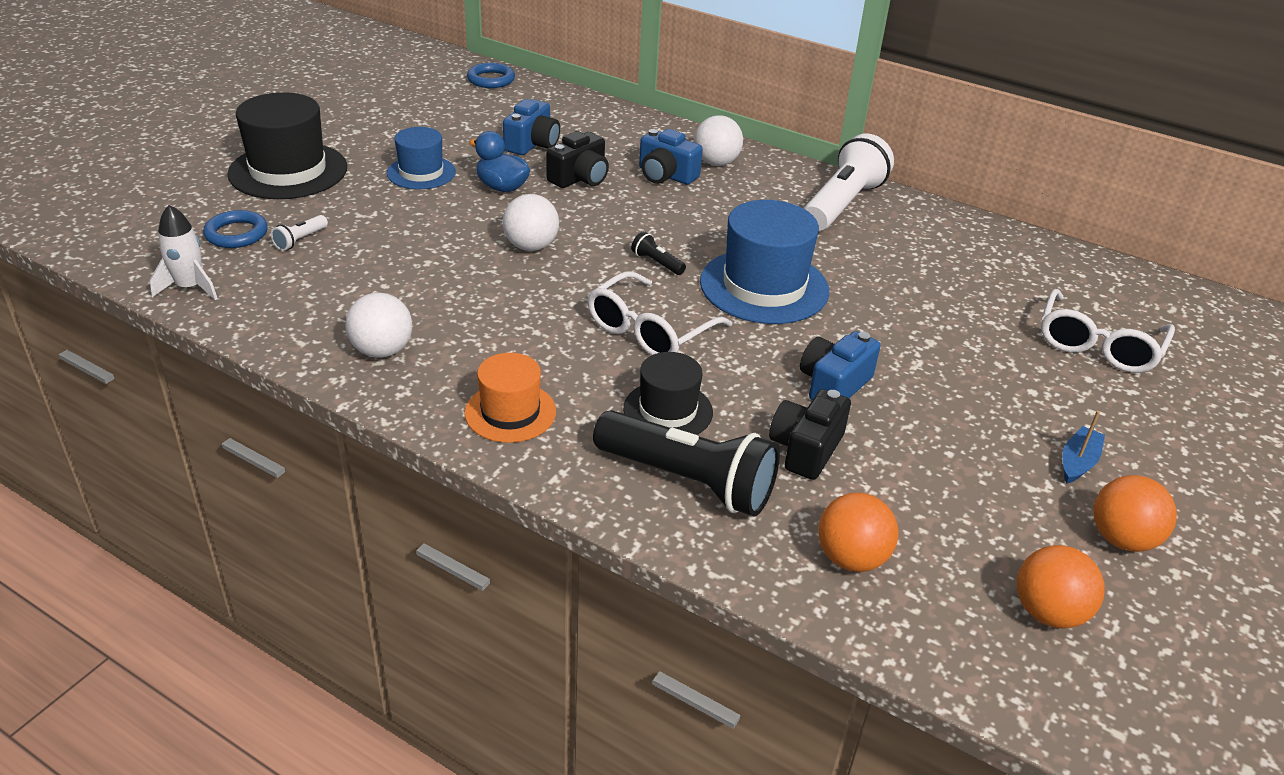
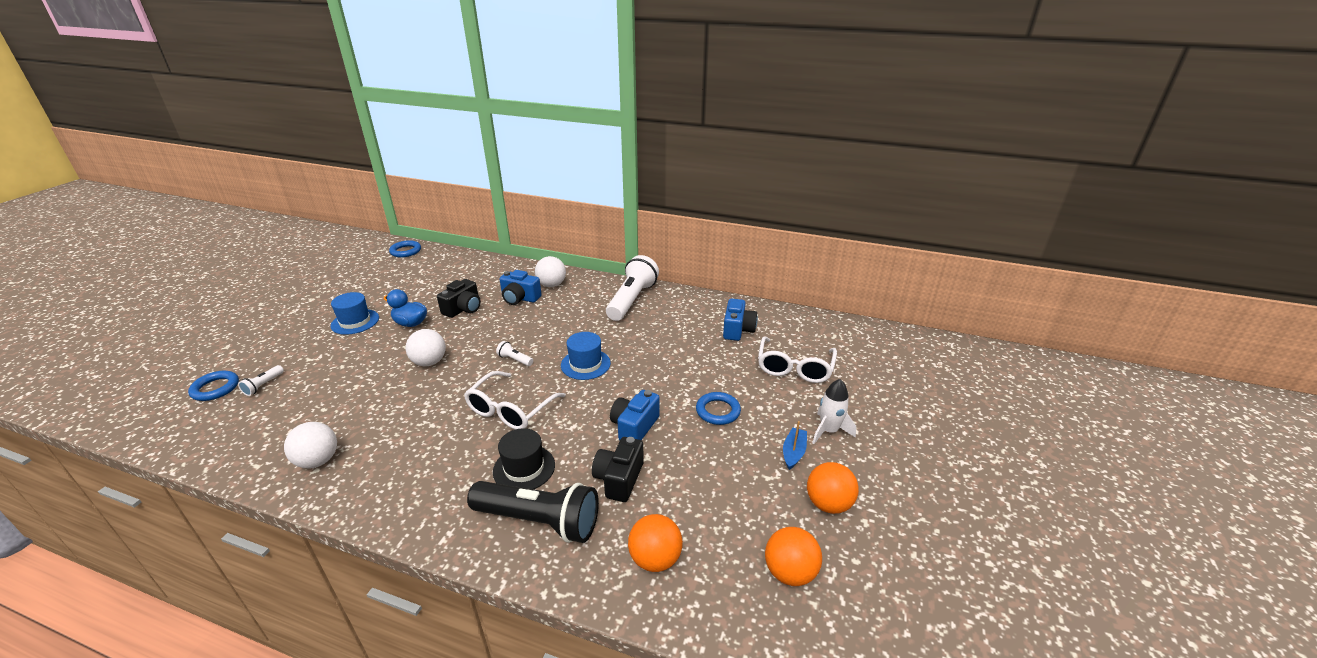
camera: 10 degrees left, 5 degrees down
white rocket [150,205,218,300] -> white rocket moved to [812,379,856,444]
black hat [227,92,347,199] -> none
orange hat [464,353,556,443] -> none
blue camera [503,99,560,155] -> blue camera moved to [723,298,758,341]
black flashlight [631,231,686,275] -> white flashlight [496,341,533,366]
blue hat [700,200,829,324] -> blue hat [561,332,611,380], size x0.60
none -> blue ring [696,392,741,425]

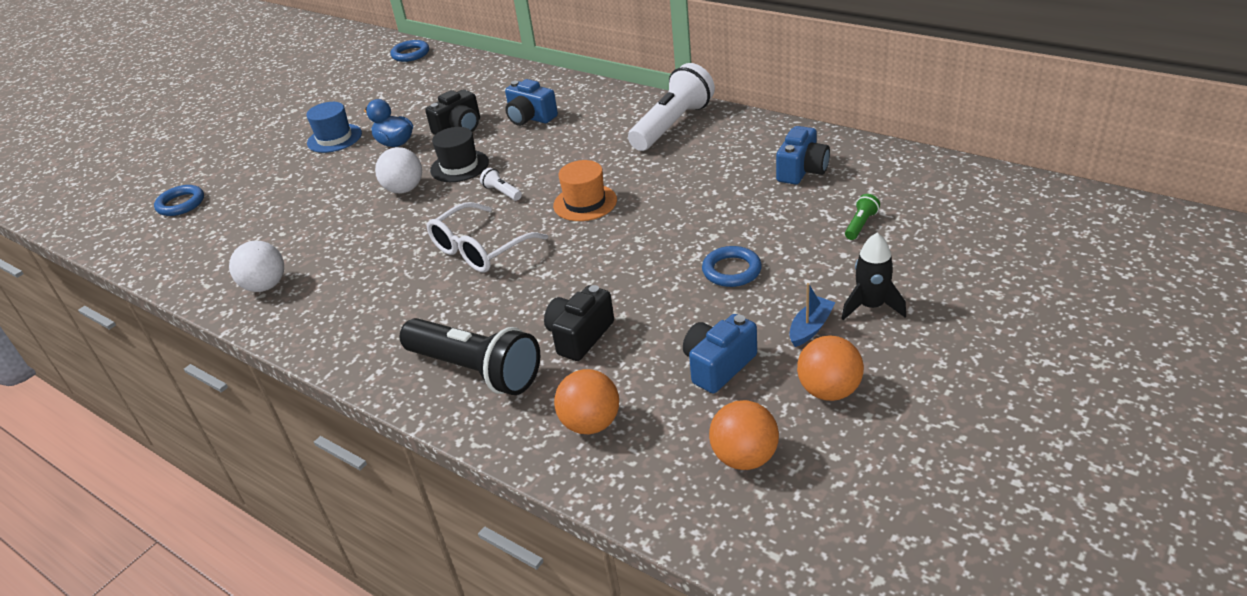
camera: 20 degrees right, 5 degrees up
white flashlight [238,365,284,396] -> none
black hat [493,428,555,489] -> black hat moved to [430,127,489,182]
white ball [535,256,566,287] -> none
blue hat [561,332,611,380] -> orange hat [553,160,617,221]
blue camera [610,390,660,440] -> blue camera moved to [683,314,757,394]
white glasses [758,336,837,383] -> green flashlight [845,194,880,240]
white rocket [812,379,856,444] -> black rocket [841,233,906,320]

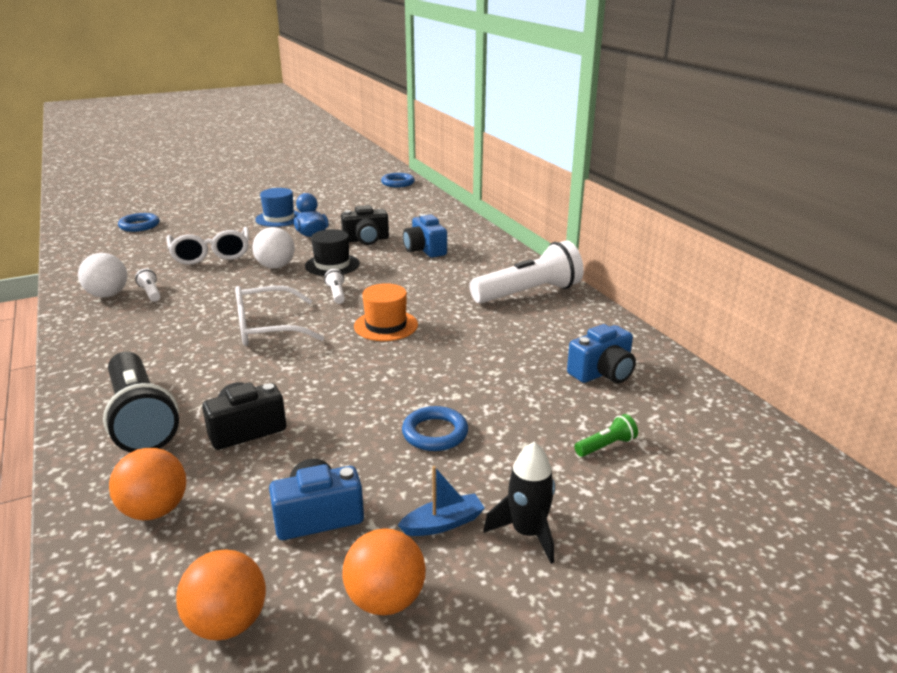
camera: 25 degrees right, 10 degrees down
none -> white flashlight [135,268,160,302]
none -> white glasses [166,227,249,265]

